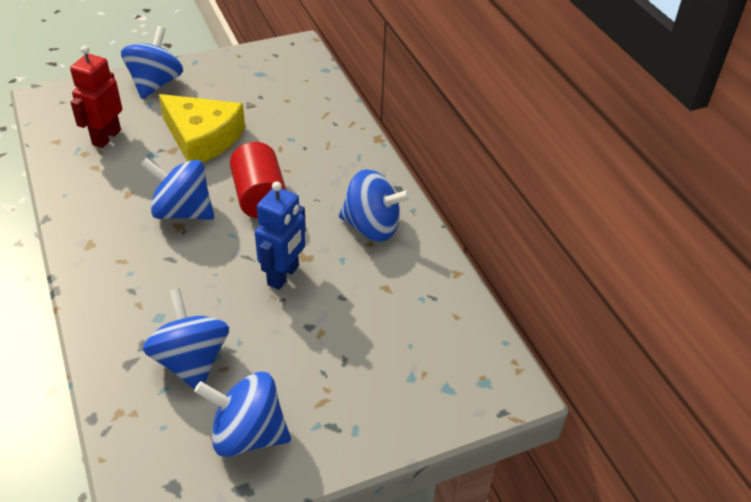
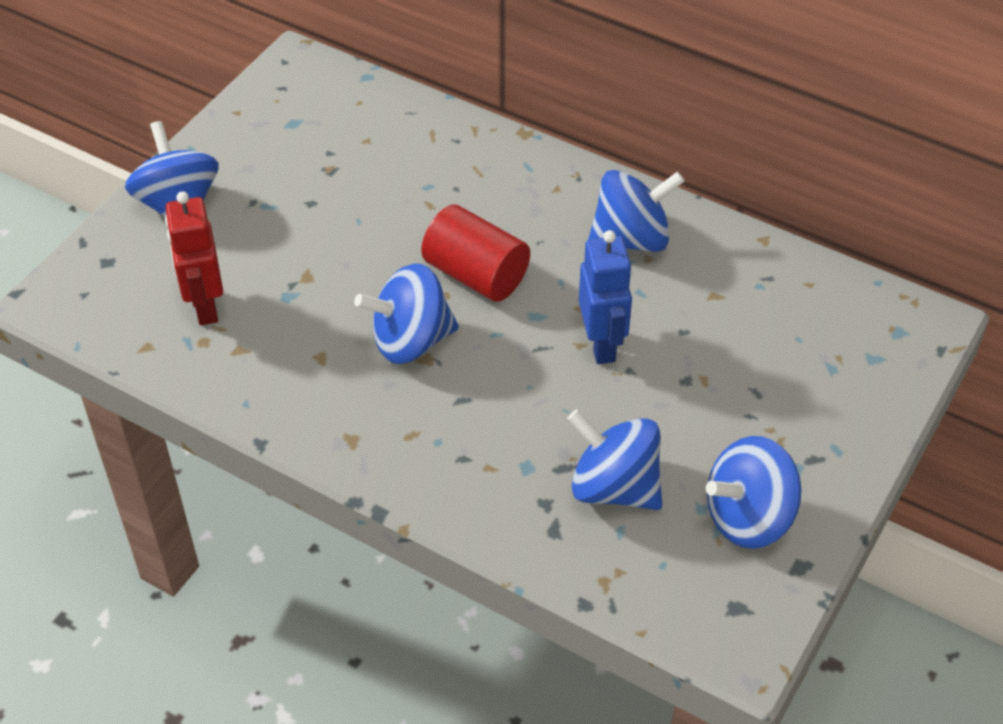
camera: 35 degrees left, 5 degrees up
yellow cheese [159,94,245,163] -> none

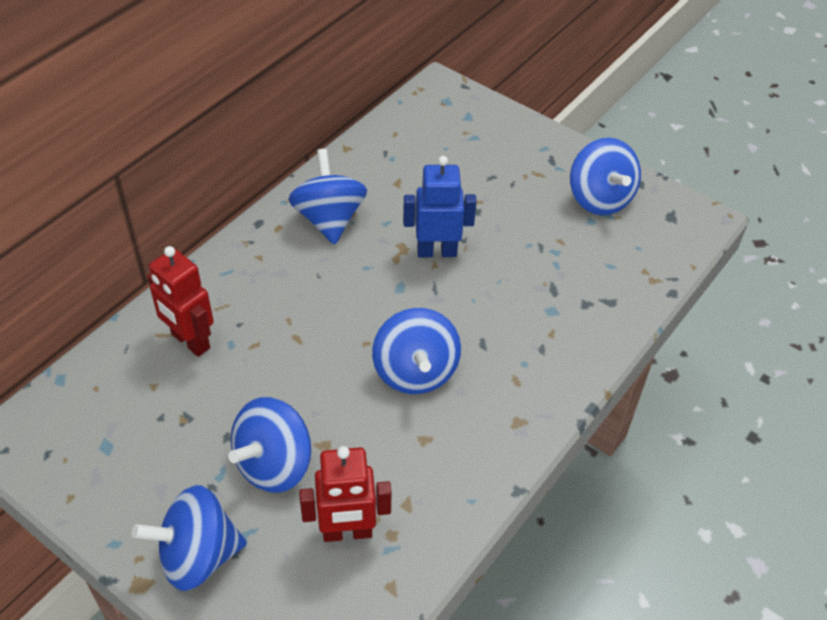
camera: 85 degrees left, 0 degrees up
red cylinder [421,205,530,302] -> none
blue spinning top [567,409,662,510] -> blue spinning top moved to [228,397,311,493]
none -> red robot [147,246,214,357]

